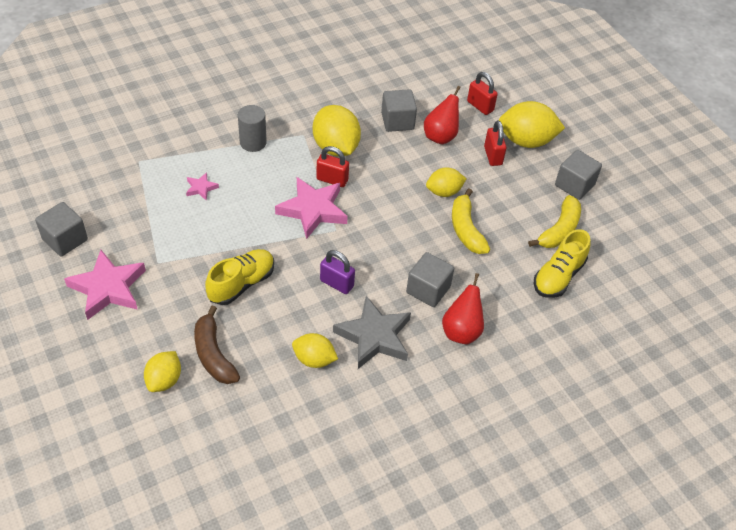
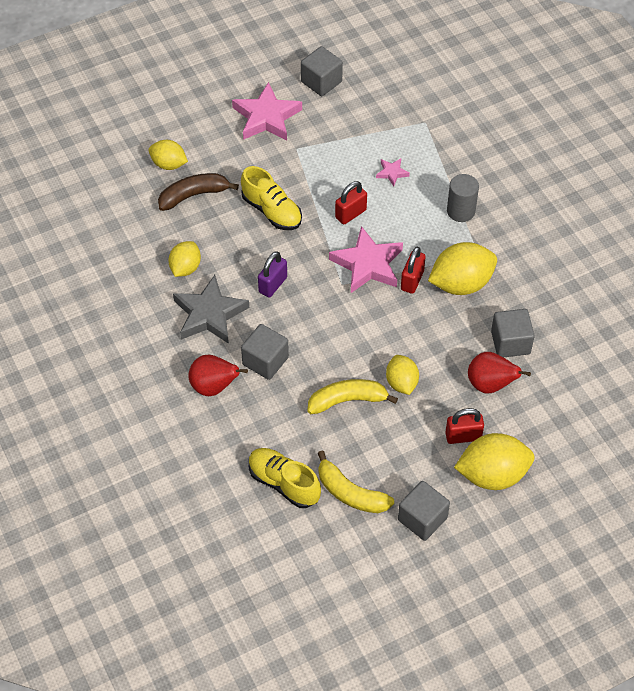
camera: 95 degrees right, 5 degrees up
red padlock [467,72,498,115] -> red padlock moved to [335,181,367,225]
yellow lemon [499,101,565,148] -> yellow lemon turned 75 degrees clockwise [454,433,535,490]

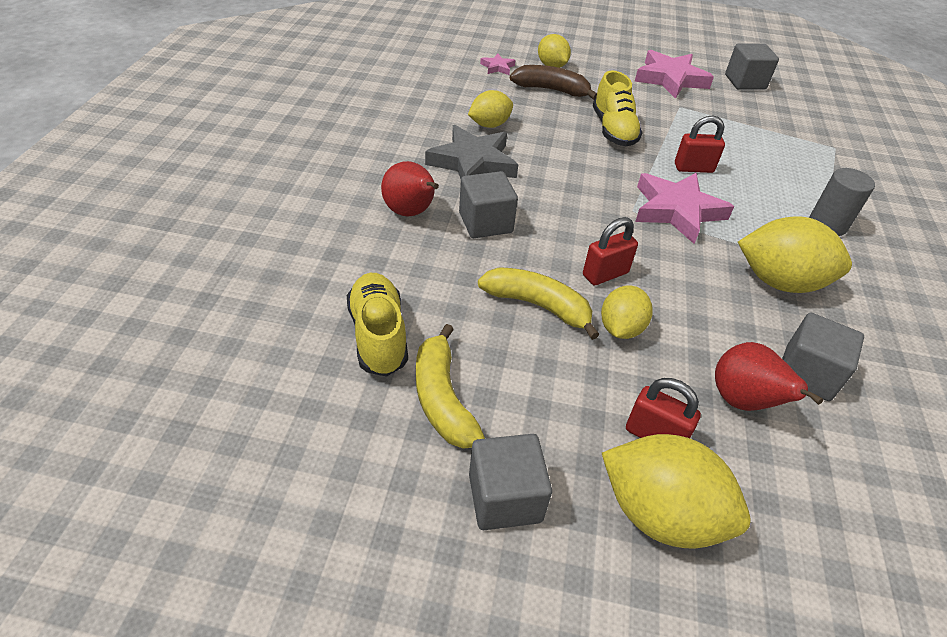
camera: 35 degrees right, 10 degrees down
purple padlock [258,251,287,297] -> none
pink star [376,158,410,186] -> pink star moved to [480,53,515,75]
red padlock [401,247,426,294] -> red padlock moved to [583,217,638,285]

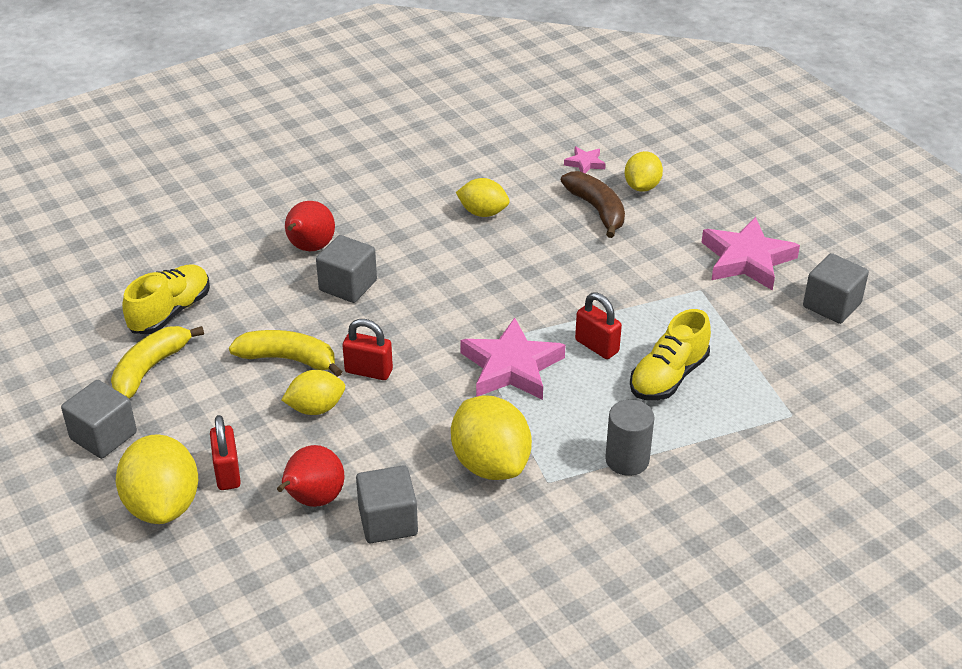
camera: 50 degrees right, 5 degrees down
grey star [425,125,518,179] -> none
yellow banana [478,267,600,340] -> yellow banana turned 60 degrees counterclockwise [229,330,343,377]
yellow shoe [593,71,643,146] -> yellow shoe moved to [630,309,711,400]

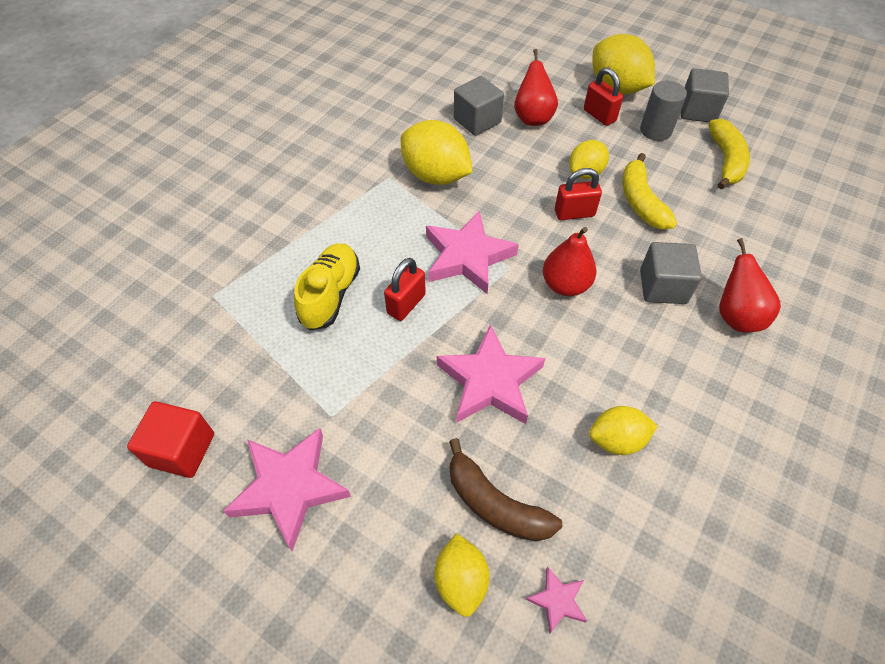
camera: 155 degrees right, 15 degrees up
yellow shoe [122,264,210,334] -> none
yellow banana [229,330,343,377] -> yellow banana turned 90 degrees clockwise [622,153,677,230]
red padlock [575,292,622,359] -> red padlock turned 75 degrees counterclockwise [384,258,426,321]
grey cylinder [605,400,654,476] -> grey cylinder moved to [640,81,687,141]
grey cube [803,253,869,324] -> red cube [127,401,214,478]
none -> pink star [437,325,545,424]
none -> red pear [543,227,596,296]

